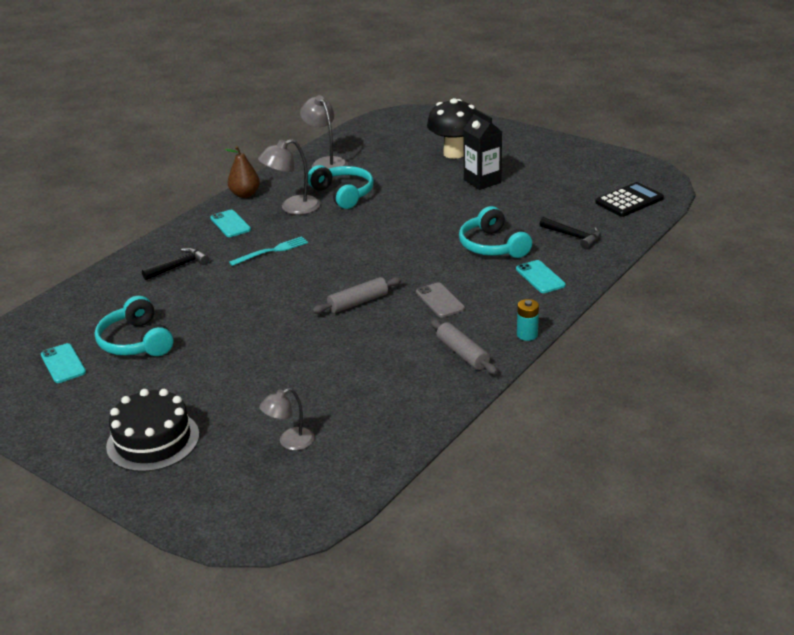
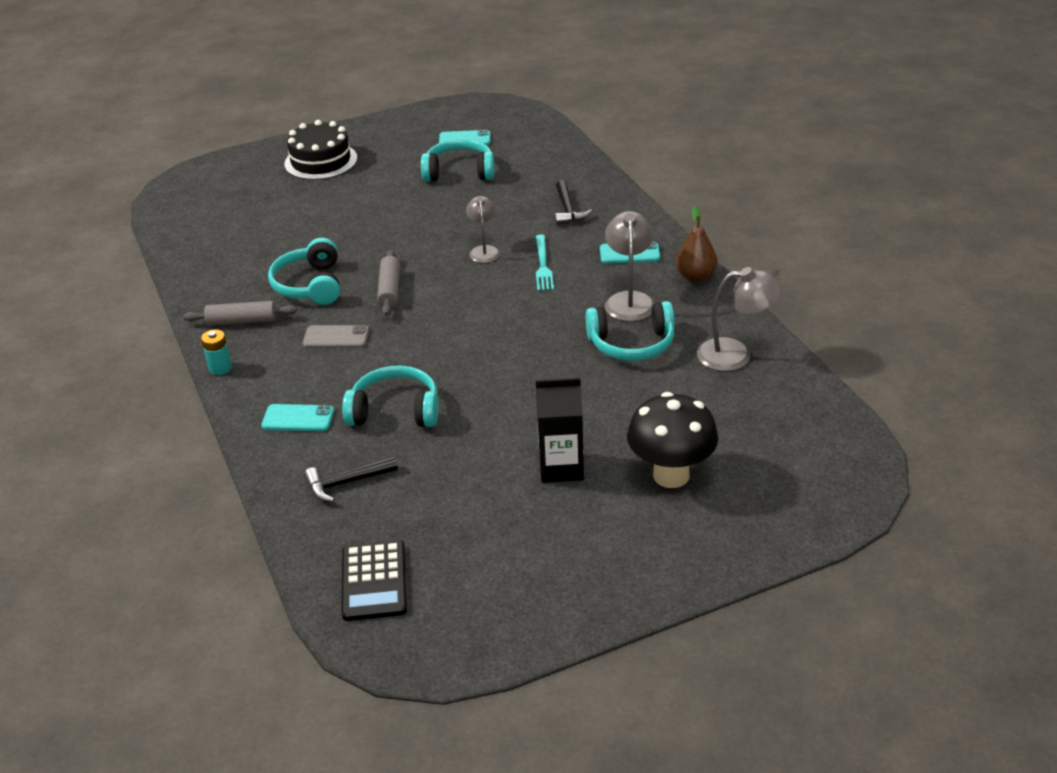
camera: 120 degrees right, 5 degrees up
grey lamp [259,388,315,450] -> grey lamp moved to [466,196,500,263]
none -> turquoise headphones [268,238,340,305]

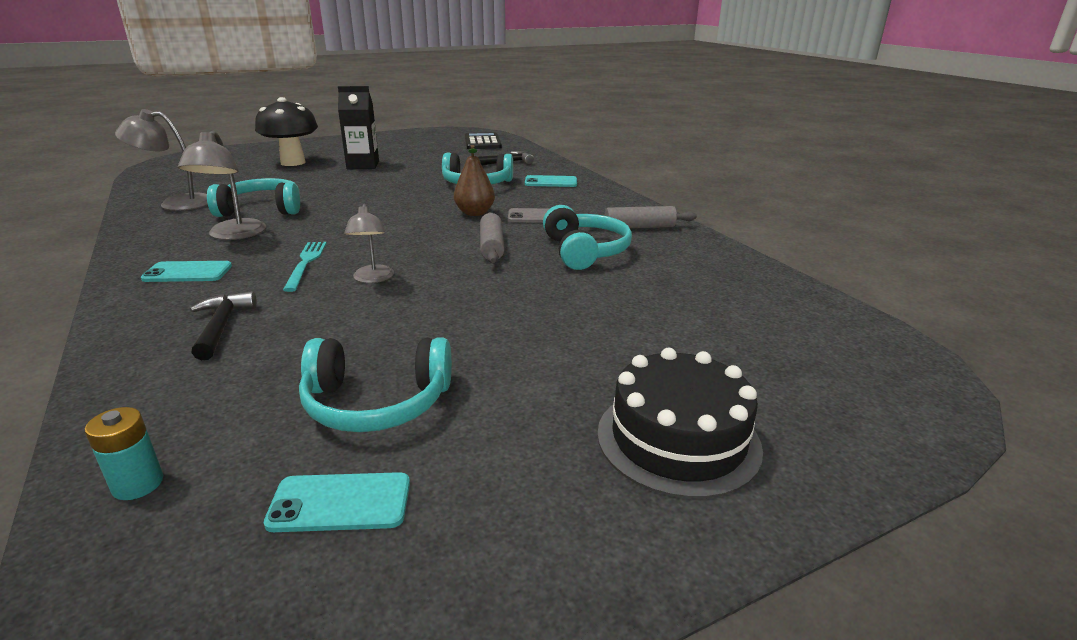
camera: 175 degrees right, 10 degrees down
turquoise battery [201,329,232,375] -> turquoise battery moved to [85,407,163,500]
brown pear [676,207,717,282] -> brown pear moved to [454,145,495,216]

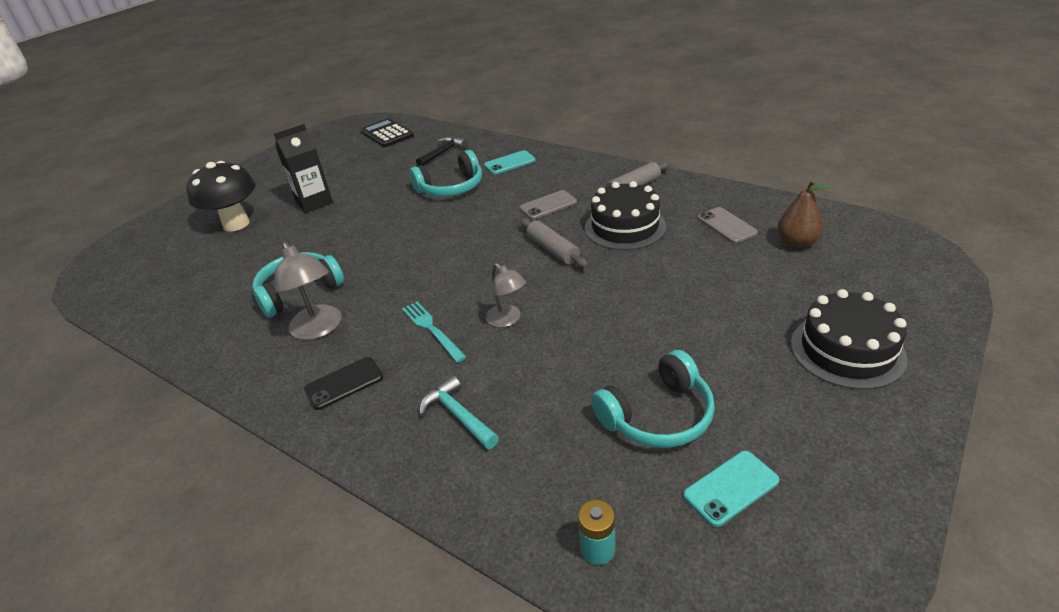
camera: 25 degrees left, 10 degrees up
grey lamp [115,109,208,211] -> none
turquoise phone [141,261,232,282] -> black phone [304,357,383,410]
black hammer [190,291,257,360] -> turquoise hammer [419,375,499,449]
brown pear [454,145,495,216] -> brown pear moved to [777,180,829,248]
turquoise headphones [543,205,632,270] -> black cake [585,181,666,250]
none -> grey phone [698,207,758,243]

